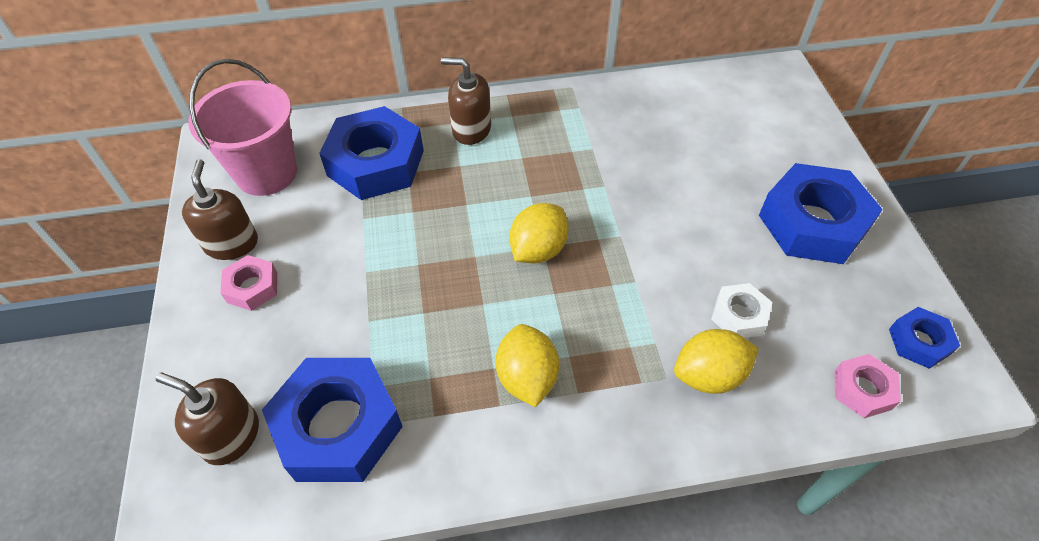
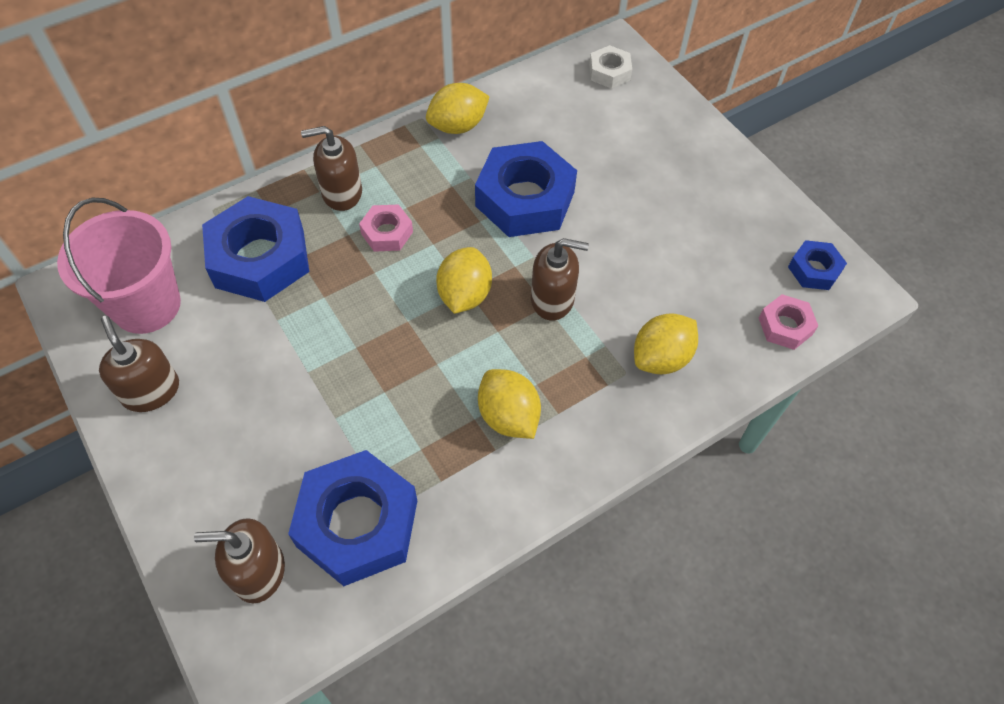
camera: 25 degrees left, 5 degrees up
pink nut [220,255,277,311] -> pink nut moved to [359,204,413,252]
white nut [711,283,772,338] -> white nut moved to [589,45,632,89]
blue nut [759,163,883,264] -> blue nut moved to [475,141,577,237]
none -> yellow lemon [426,83,490,134]
none -> brown soap dispenser [531,238,589,320]

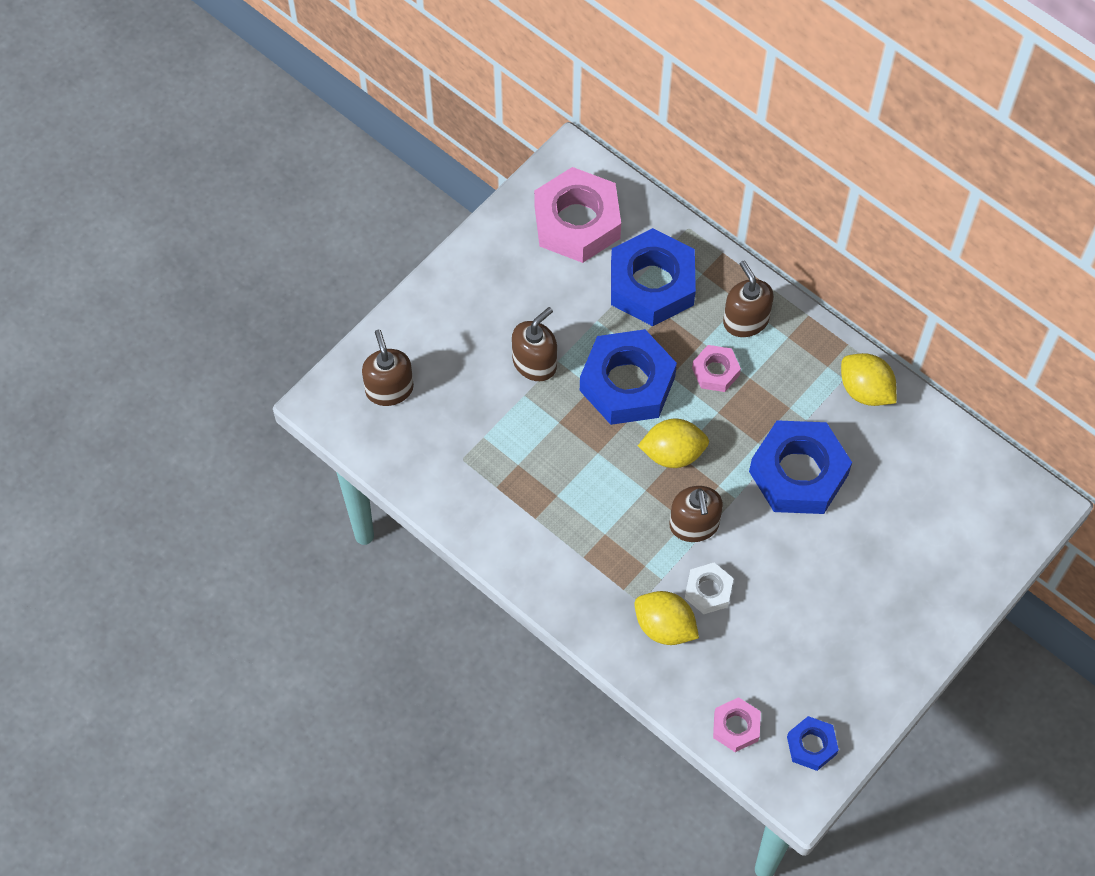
camera: 75 degrees right, 5 degrees up
pink bucket [57,198,181,334] -> pink nut [534,167,621,263]
brown soap dispenser [99,316,179,412] -> brown soap dispenser moved to [512,307,557,381]
blue nut [288,450,417,586] -> blue nut moved to [580,329,677,425]
yellow lemon [478,369,541,439] -> none
white nut [589,45,632,89] -> white nut moved to [685,563,734,614]

